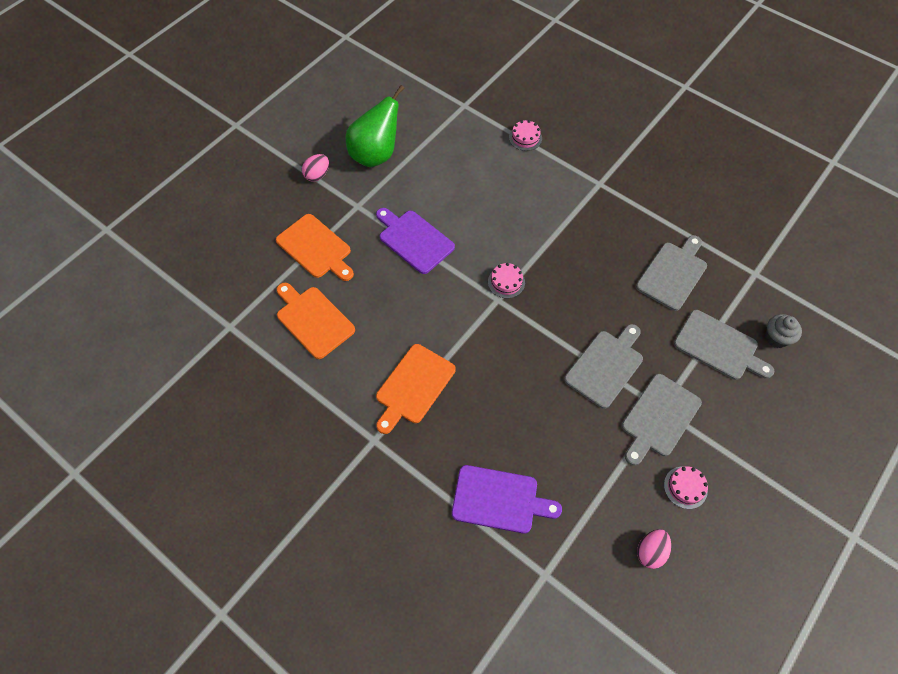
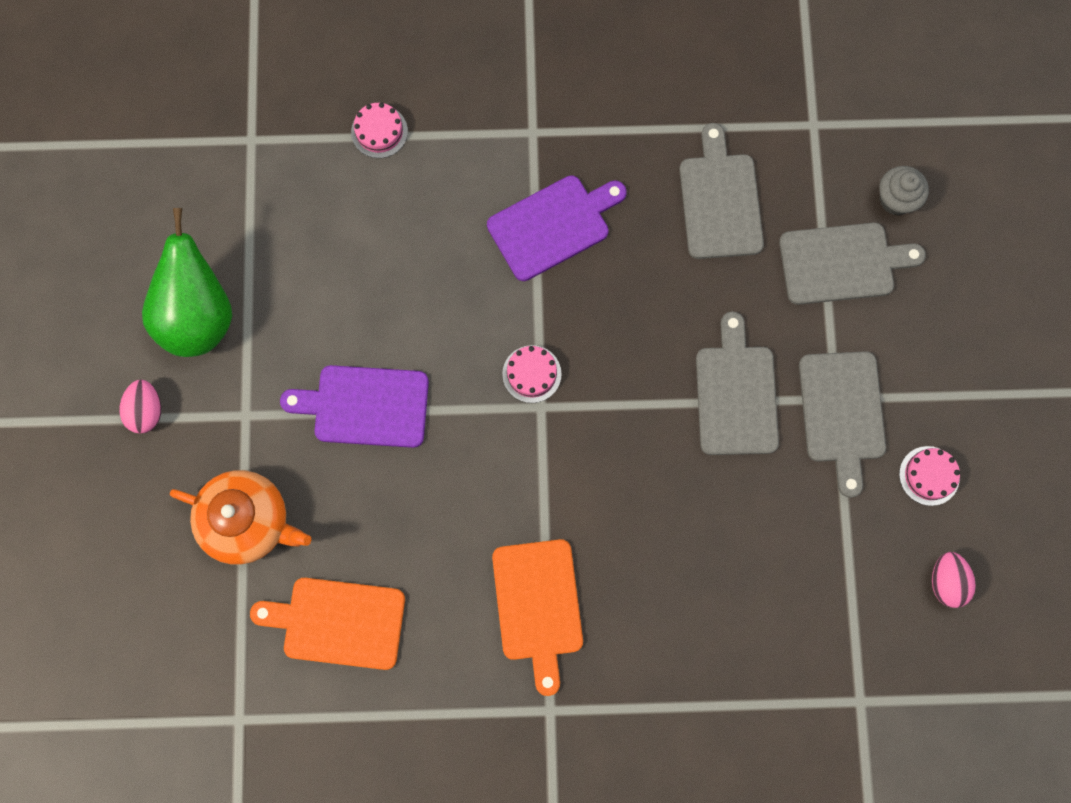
camera: 40 degrees left, 15 degrees up
orange cutting board [276,214,354,281] -> orange teapot [170,470,311,564]
purple cutting board [452,465,562,533] -> purple cutting board moved to [487,175,627,281]

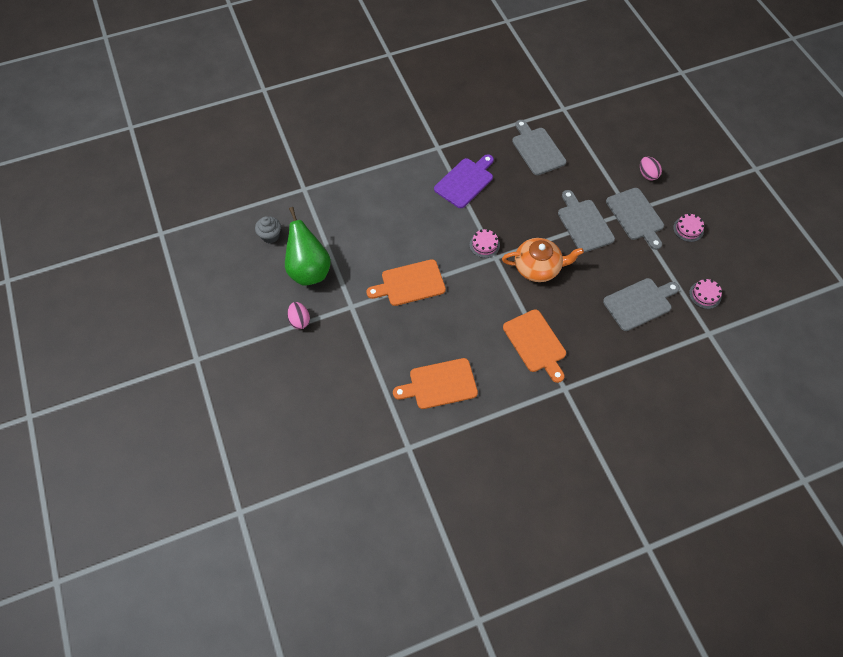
camera: 20 degrees left, 15 degrees down
orange teapot [170,470,311,564] -> orange teapot moved to [502,238,584,282]
purple cutting board [280,365,429,448] -> orange cutting board [367,259,446,306]
pink cake [351,103,408,158] -> pink cake moved to [689,279,722,309]
grey cutting board [779,222,926,305] -> grey cutting board moved to [603,278,679,331]
grey cupcake [879,166,929,215] -> grey cupcake moved to [255,216,281,243]
pink egg [932,552,976,608] -> pink egg moved to [640,156,662,181]

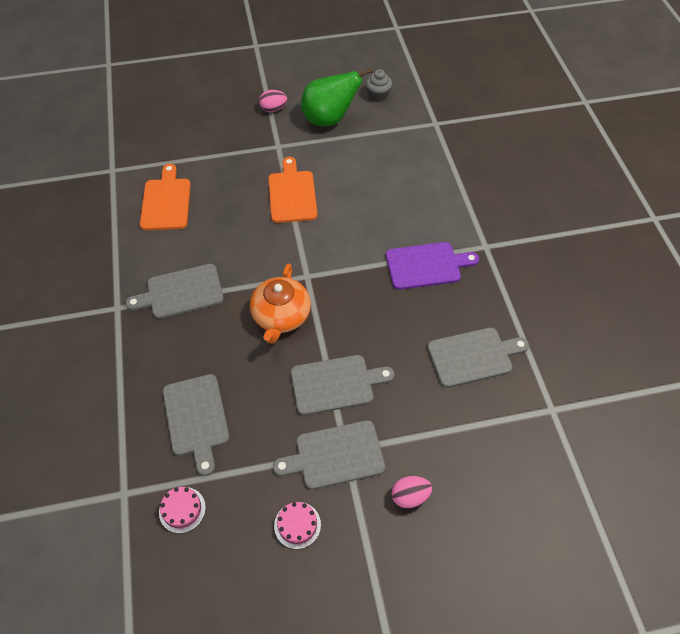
camera: 100 degrees right, 5 degrees down
purple cutting board [434,154,494,208] -> purple cutting board turned 60 degrees counterclockwise [386,242,479,290]
pink cake [470,229,500,258] -> none
orange cutting board [503,309,566,383] -> grey cutting board [126,264,224,319]

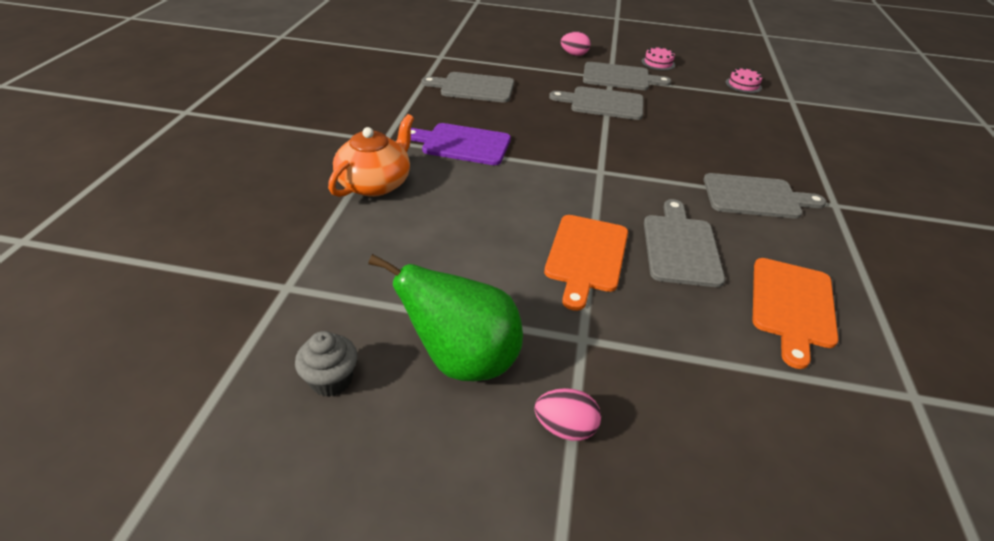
camera: 160 degrees left, 15 degrees down
grey cutting board [163,374,229,476] -> grey cutting board moved to [644,199,725,287]
orange teapot [250,263,311,344] -> orange teapot moved to [328,114,414,197]

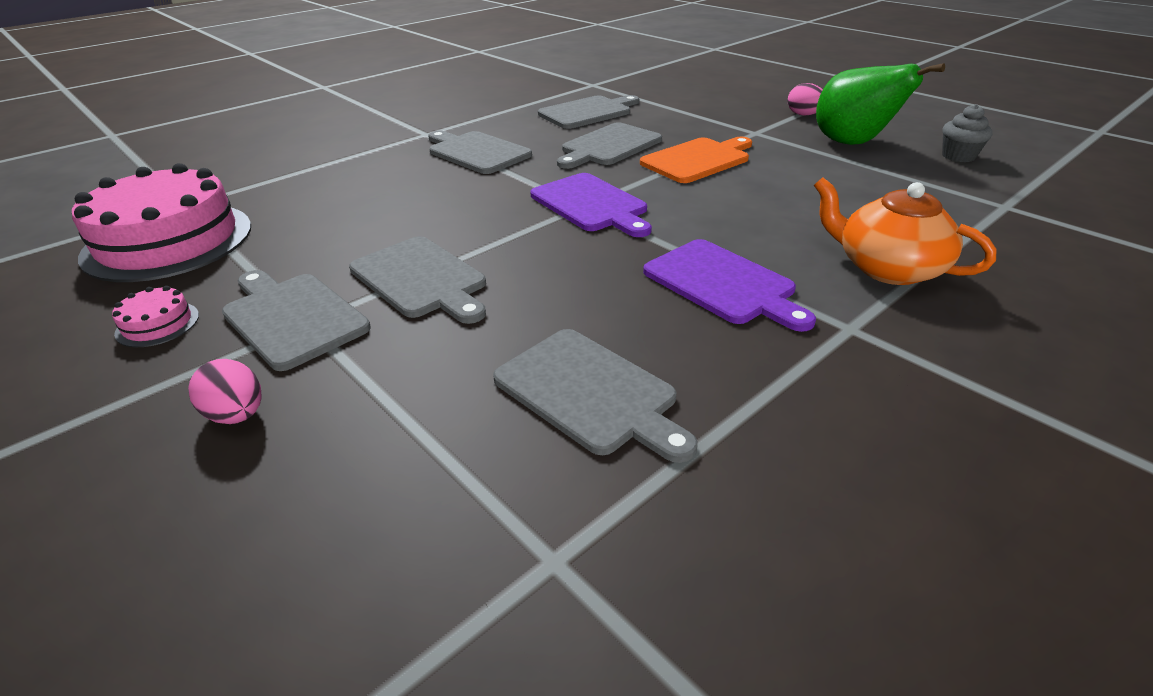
camera: 140 degrees left, 5 degrees down
orange teapot [328,114,414,197] -> orange teapot turned 60 degrees clockwise [814,177,996,285]
pink cake [725,67,762,93] -> pink cake [72,163,251,282], size x2.48
orange cutting board [753,258,838,369] -> grey cutting board [538,95,639,129]
none -> purple cutting board [530,173,652,237]

